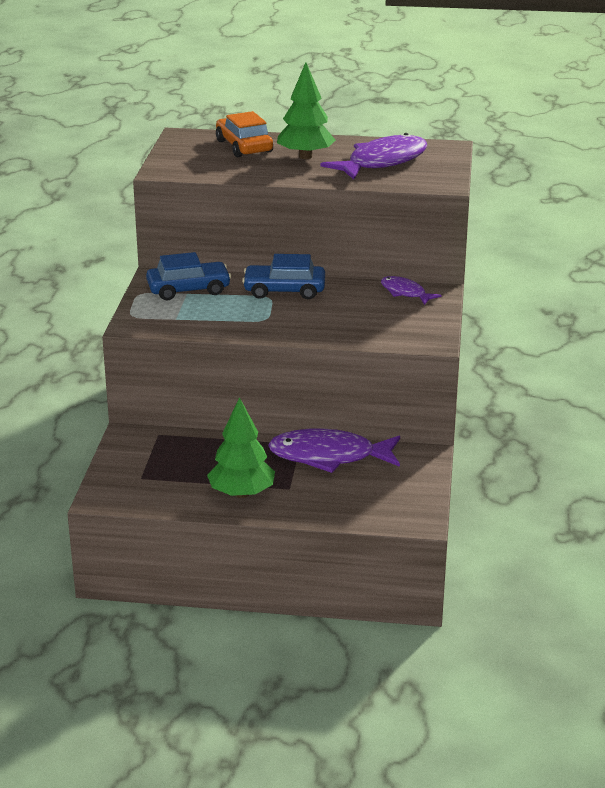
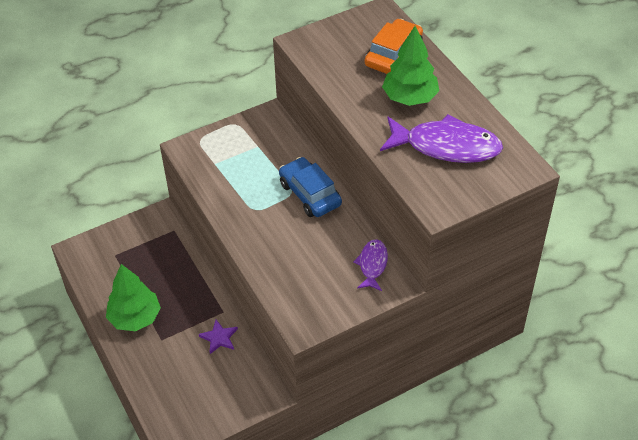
camera: 55 degrees right, 20 degrees up
blue car [146,252,231,300] -> none
purple fish [268,428,400,473] -> purple star [199,320,238,354]

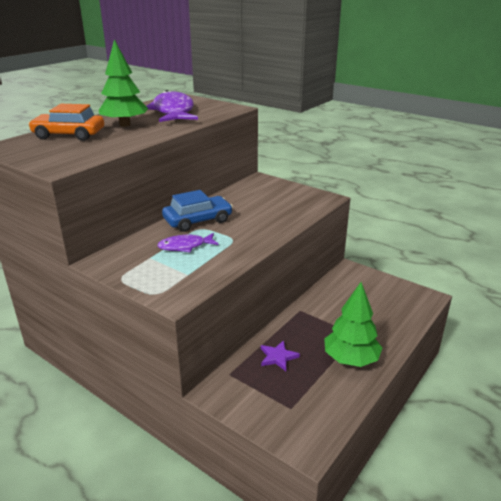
camera: 115 degrees left, 20 degrees down
purple star [199,320,238,354] -> purple star moved to [261,340,300,371]
blue car [279,157,342,217] -> blue car turned 150 degrees counterclockwise [162,190,233,232]
purple fish [353,239,388,291] -> purple fish moved to [157,233,219,252]

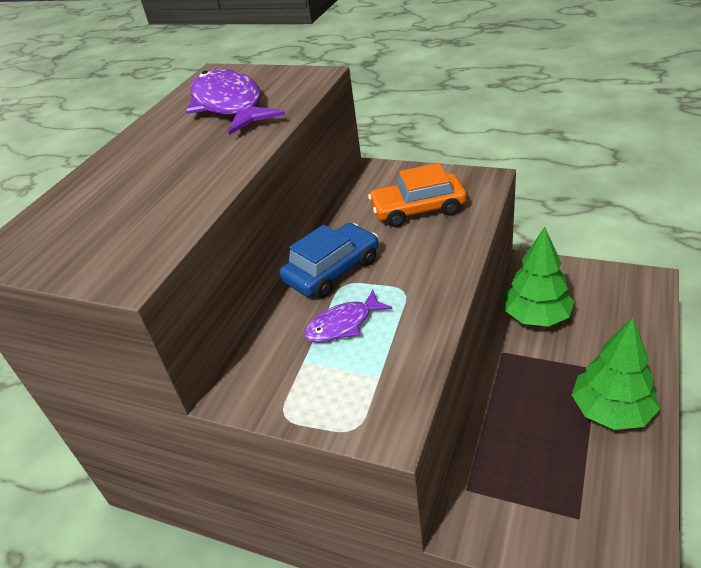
camera: 10 degrees left, 10 degrees up
orange car [28,104,104,141] -> orange car moved to [368,163,467,227]
green tree [99,39,148,127] -> green tree moved to [503,227,575,327]
purple star [261,340,300,371] -> none

